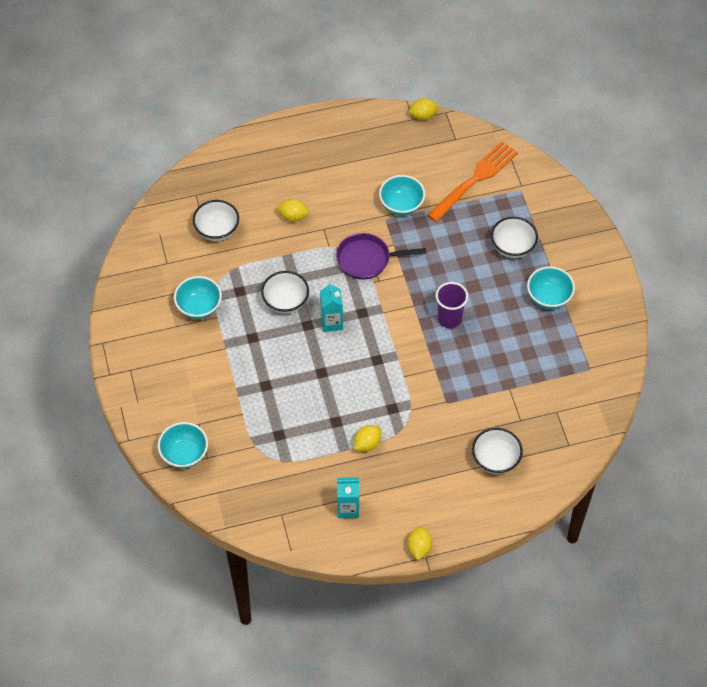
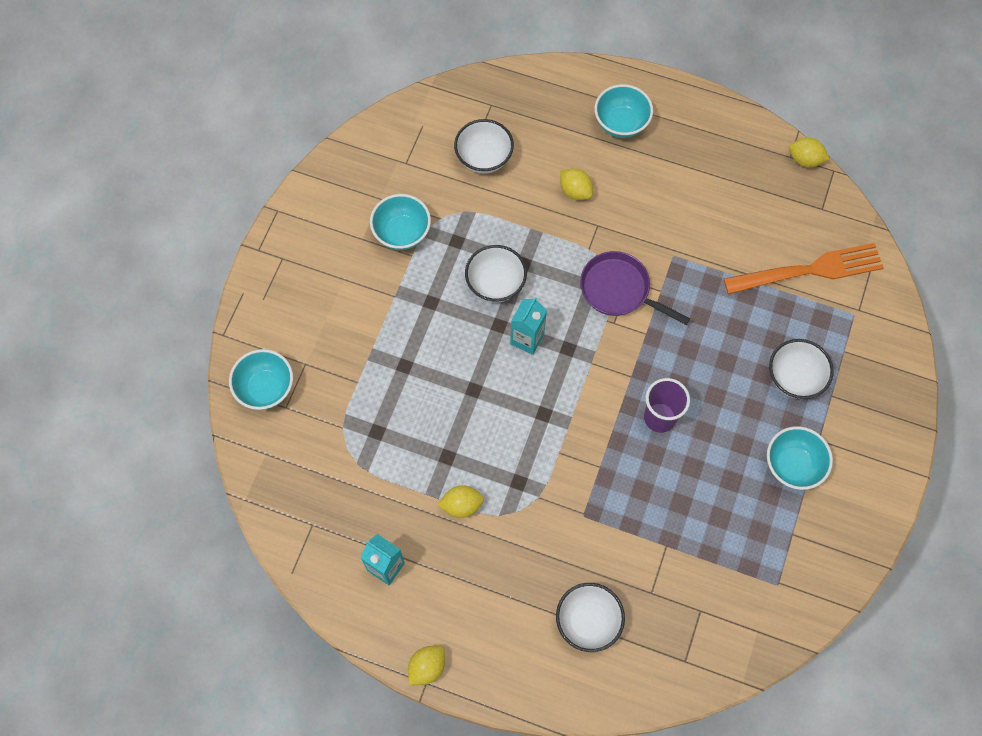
camera: 35 degrees right, 10 degrees up
turquoise bowl [379,175,425,216] -> turquoise bowl moved to [594,84,653,138]

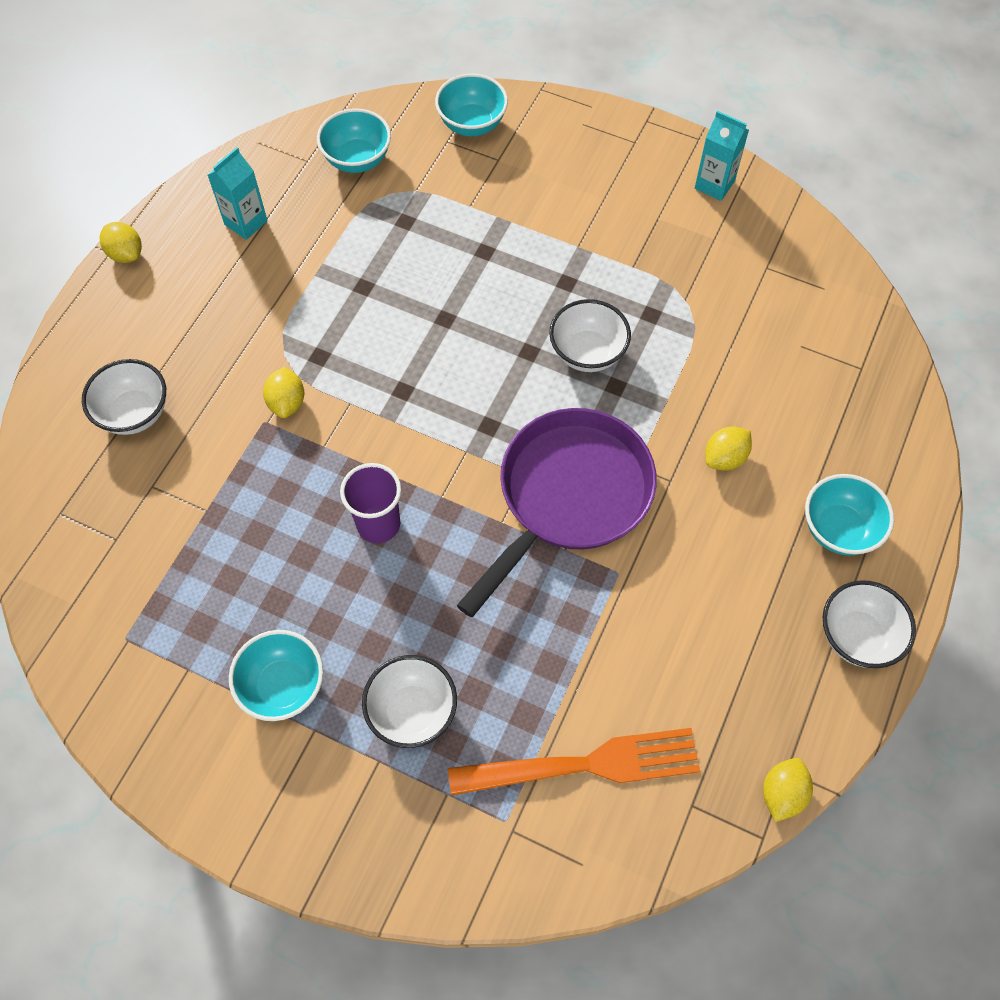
camera: 95 degrees right, 5 degrees down
turquoise bowl [370,194,431,250] -> turquoise bowl moved to [317,108,391,173]
yellow lemon [438,485,484,518] -> yellow lemon moved to [263,367,304,418]
white bowl [454,119,514,174] -> white bowl moved to [823,580,916,668]
turquoise carton [510,297,547,355] -> turquoise carton moved to [695,111,749,201]
purple pan [580,251,691,325] -> purple pan [456,408,657,617], size x1.60
orange fork [724,243,884,294] -> orange fork turned 90 degrees counterclockwise [448,728,700,796]

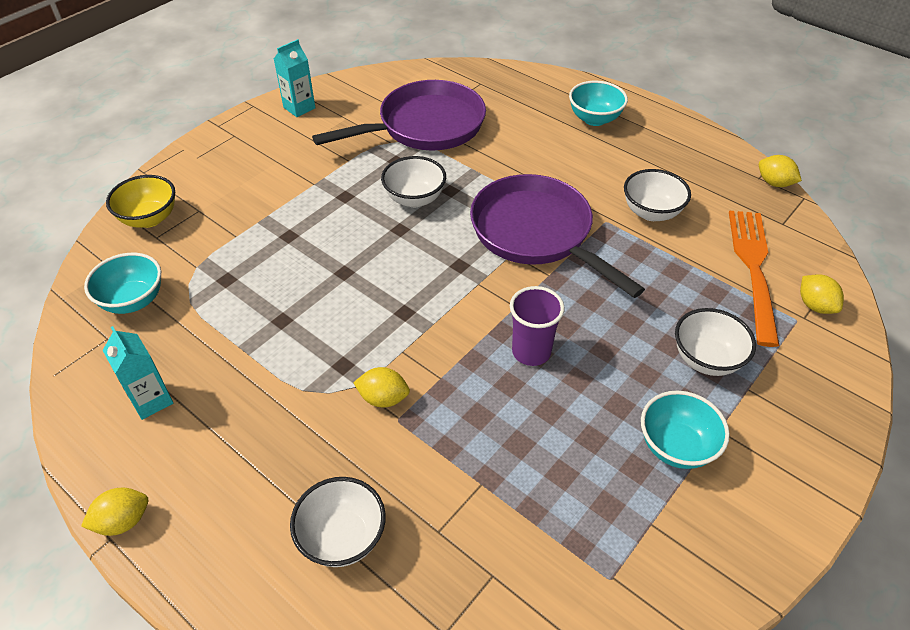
camera: 75 degrees left, 15 degrees down
turquoise bowl [435,74,508,136] -> yellow bowl [106,175,175,228]
yellow lemon [705,427,752,471] -> yellow lemon moved to [800,274,844,314]
white bowl [823,580,916,668] -> white bowl moved to [624,169,691,221]
none -> purple pan [312,80,486,150]

